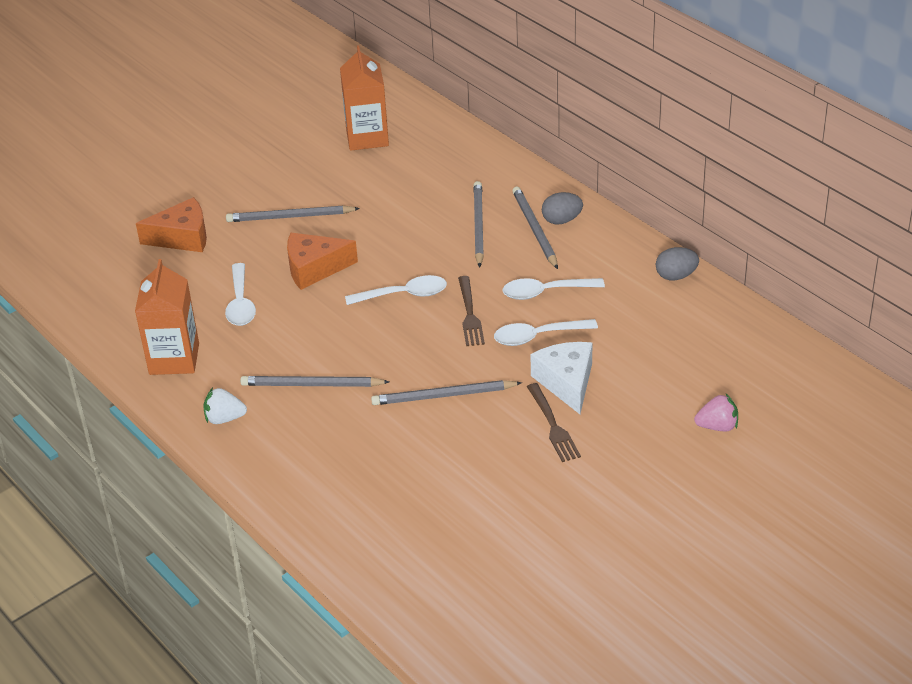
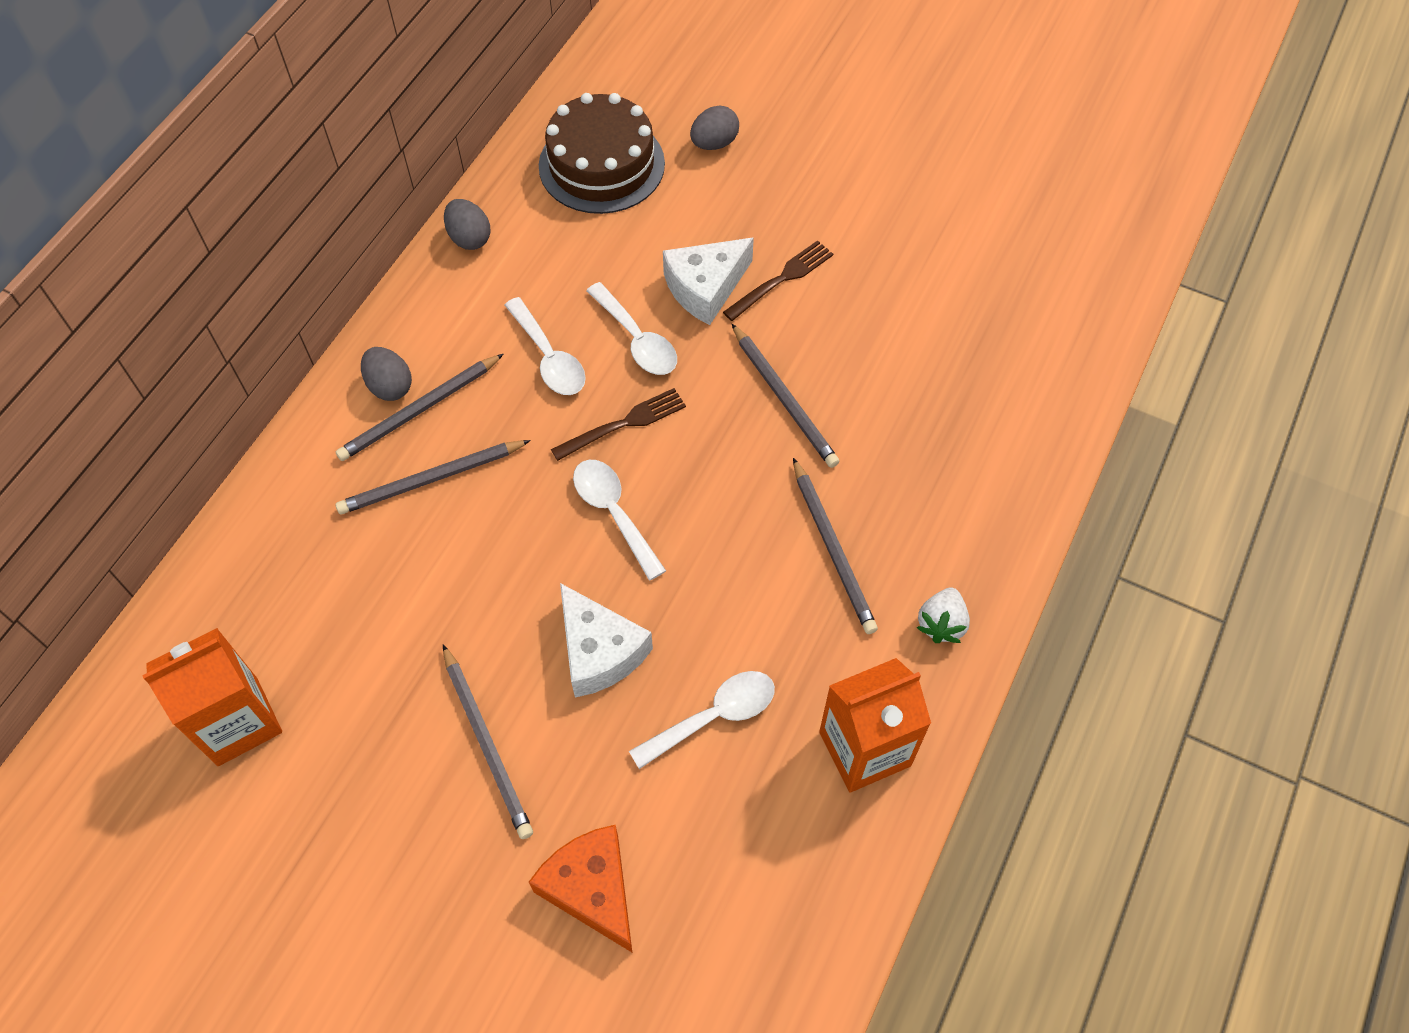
camera: 115 degrees left, 20 degrees up
white strawberry [203,388,247,424] -> white strawberry turned 45 degrees clockwise [917,588,970,643]
orange cheese [287,233,358,290] -> white cheese [560,583,653,697]
pink strawberry [694,394,738,431] -> grey egg [690,105,739,150]
none -> brown cake [539,93,665,214]

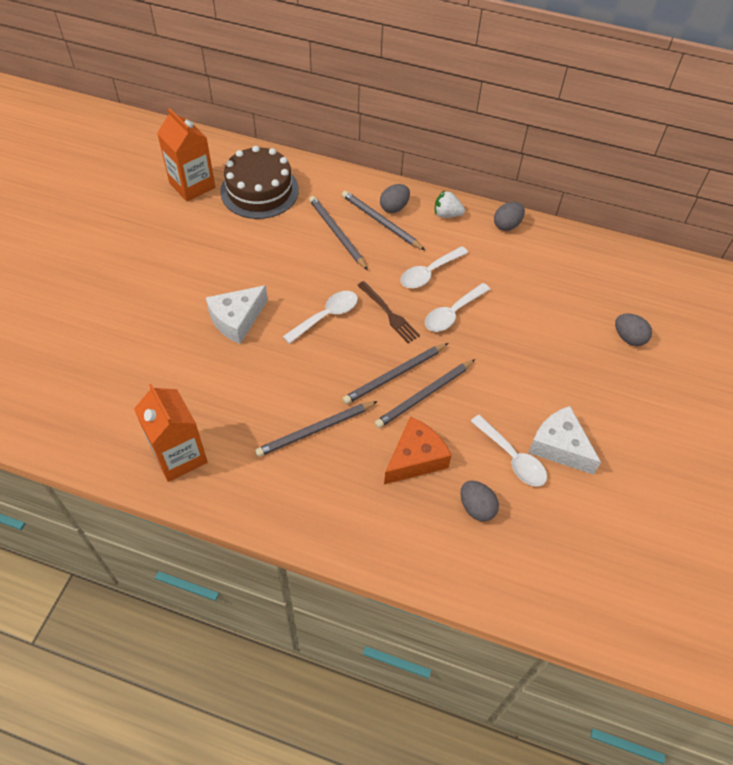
camera: 80 degrees right, 5 degrees down
grey pencil [443,644,533,839] -> grey pencil moved to [342,343,448,404]
orange cheese [529,824,632,952] -> orange cheese moved to [384,417,452,484]
brown cake [539,93,665,214] -> brown cake moved to [220,146,299,219]
white spoon [629,671,775,769] -> white spoon moved to [471,415,547,486]
white cheese [663,237,754,325] -> white cheese moved to [528,406,601,475]
brown fork [723,240,833,321] -> none
white strawberry [917,588,970,643] -> white strawberry moved to [435,190,465,218]
none -> grey egg [461,481,499,521]

